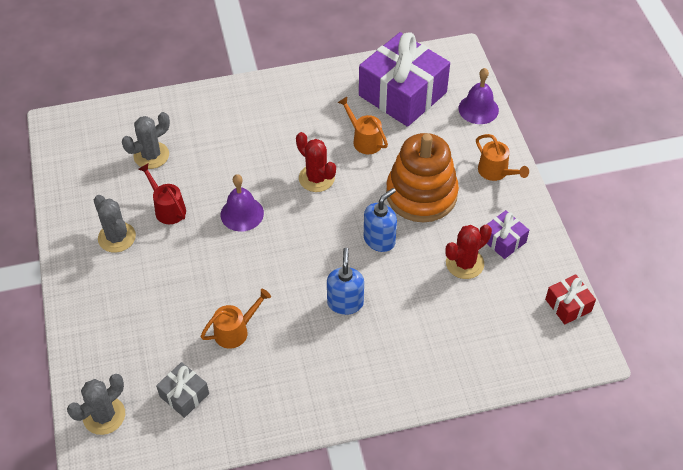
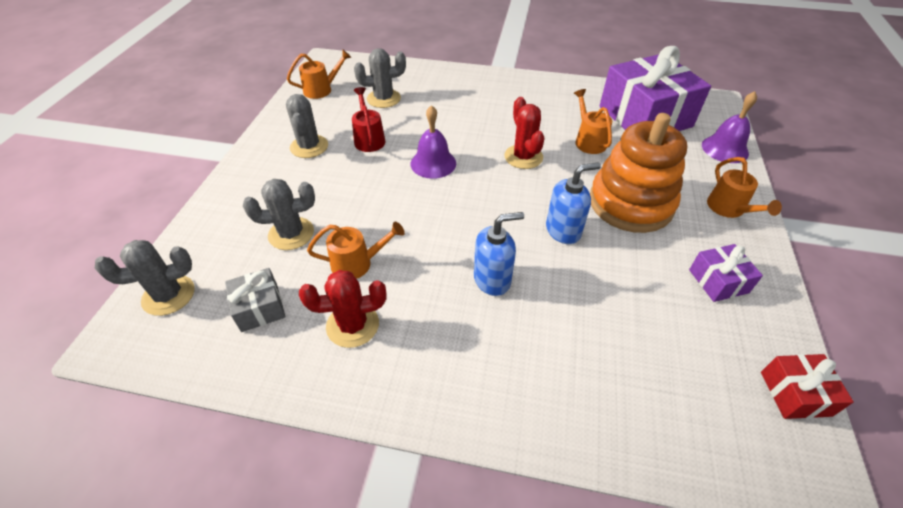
camera: 25 degrees right, 5 degrees down
blue soap dispenser [327,248,364,315] -> blue soap dispenser turned 45 degrees clockwise [474,212,524,296]
red cactus [445,224,492,279] -> red cactus moved to [299,270,387,348]
none -> grey cactus [243,179,315,250]
none -> orange watering can [287,50,351,99]

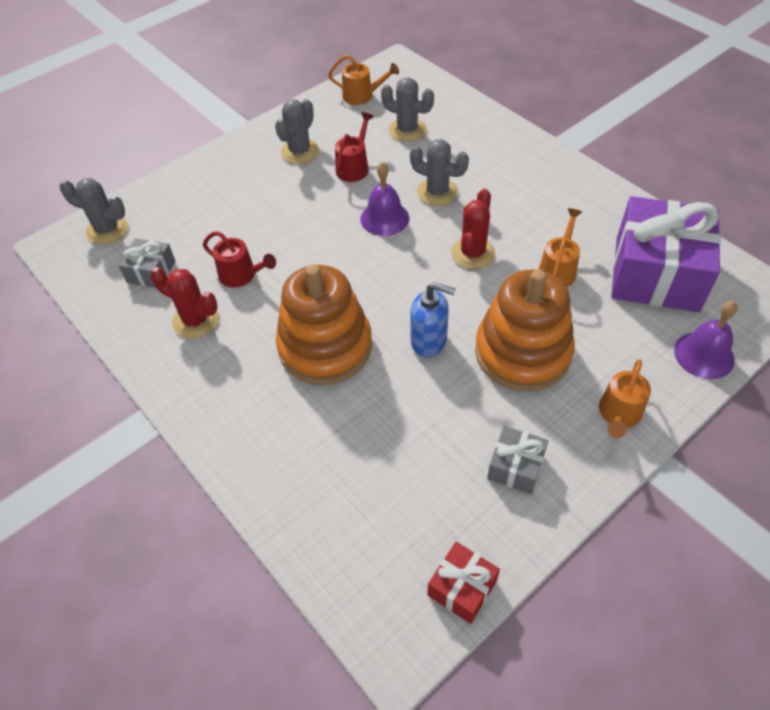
camera: 40 degrees right, 5 degrees up
grey cactus [243,179,315,250] -> grey cactus moved to [410,139,469,206]
orange watering can [307,222,405,279] -> red watering can [203,231,276,288]
blue soap dispenser [474,212,524,296] -> orange stacking toy [276,265,372,385]
purple gift [689,244,763,302] -> grey gift [487,426,548,494]

